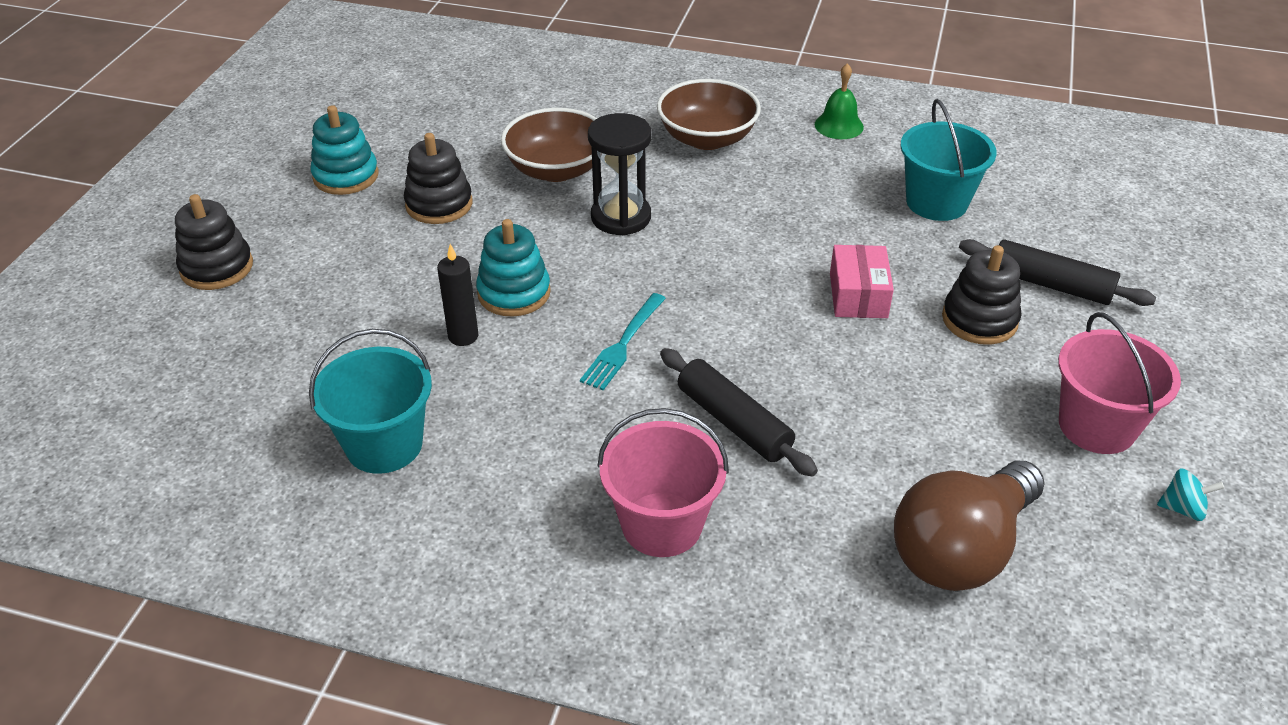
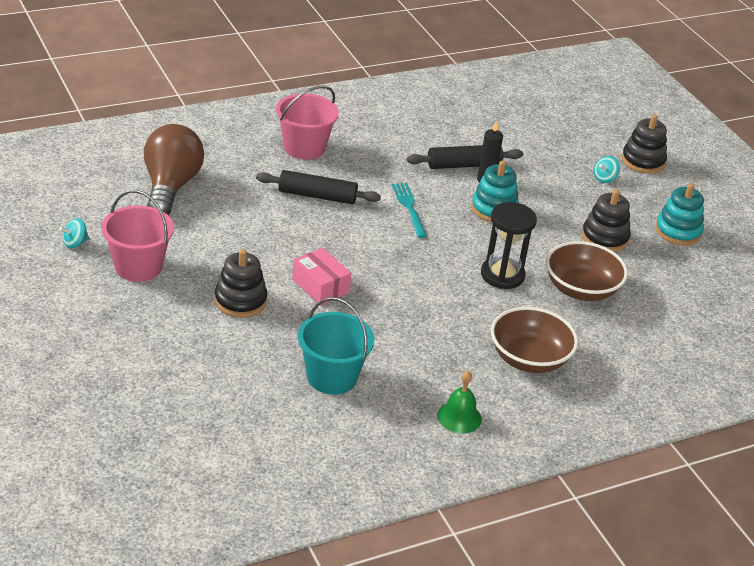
camera: 135 degrees right, 5 degrees down
turquoise bucket [309,329,432,474] -> none
black rolling pin [959,239,1156,306] -> black rolling pin moved to [407,145,523,169]
none -> turquoise spinning top [594,156,620,183]

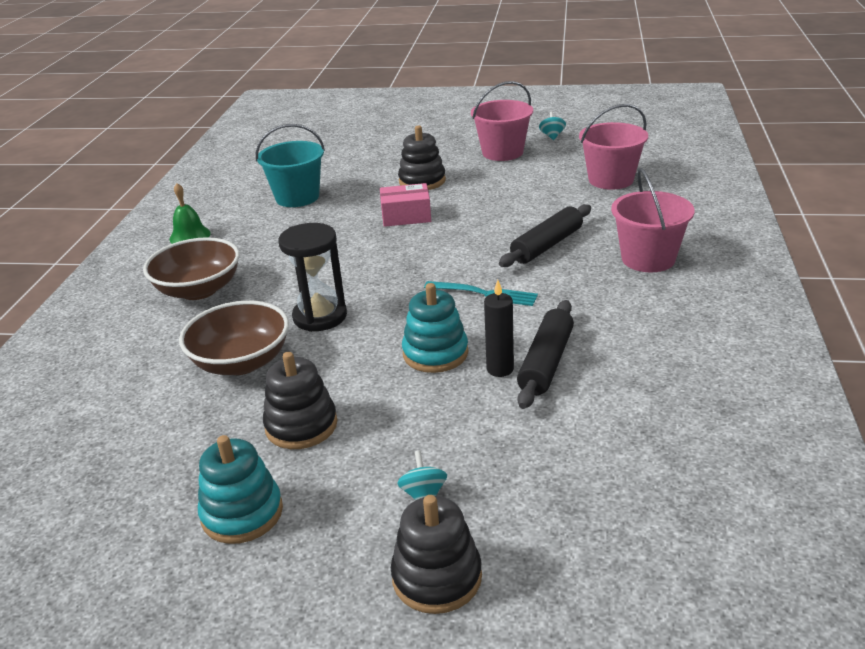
camera: 130 degrees right, 5 degrees down
brown light bulb [144,124,204,215] -> pink bucket [579,104,648,190]

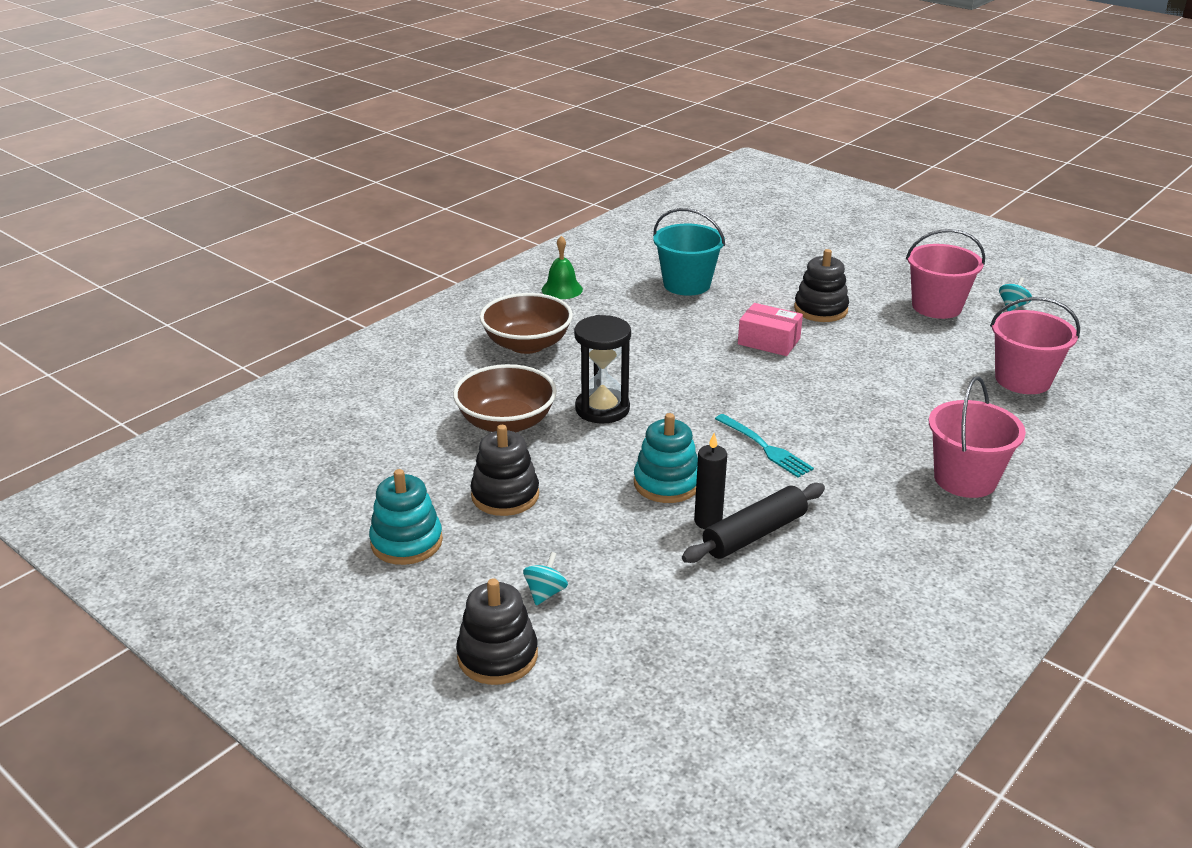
camera: 30 degrees right, 0 degrees up
black rolling pin [499,204,591,267] -> none

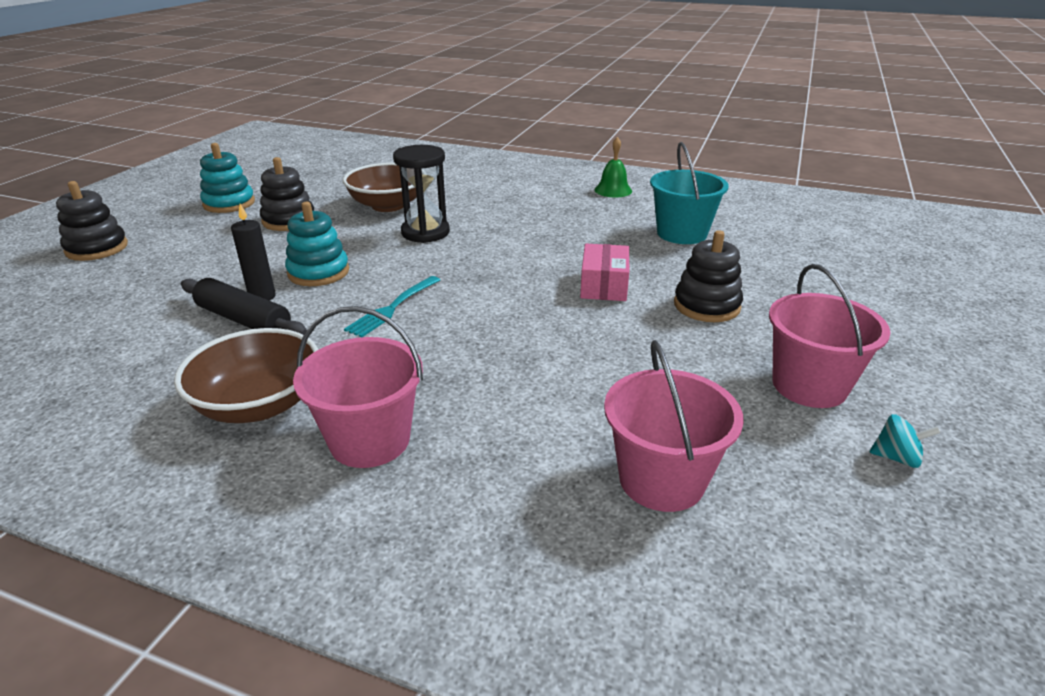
camera: 70 degrees right, 0 degrees up
brown bowl [480,293,573,354] -> brown bowl moved to [174,328,319,423]
turquoise spinning top [523,552,568,606] -> none

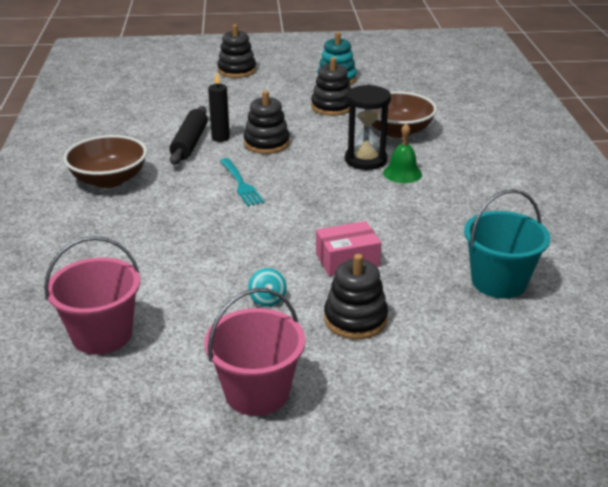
camera: 65 degrees right, 0 degrees up
turquoise stacking toy [285,202,349,286] -> black stacking toy [244,91,290,154]
pink bucket [293,306,423,468] -> none
turquoise fork [344,276,440,337] -> turquoise fork turned 120 degrees counterclockwise [220,158,264,206]
green bell [594,137,632,197] -> green bell moved to [383,123,422,183]
turquoise spinning top [870,414,940,468] -> turquoise spinning top moved to [248,268,286,307]

